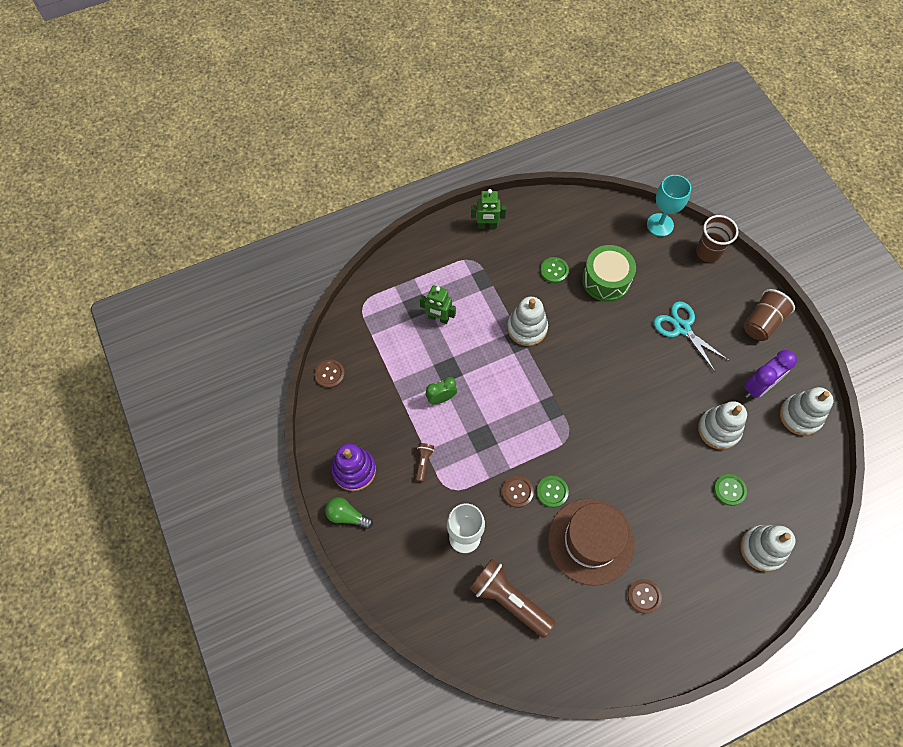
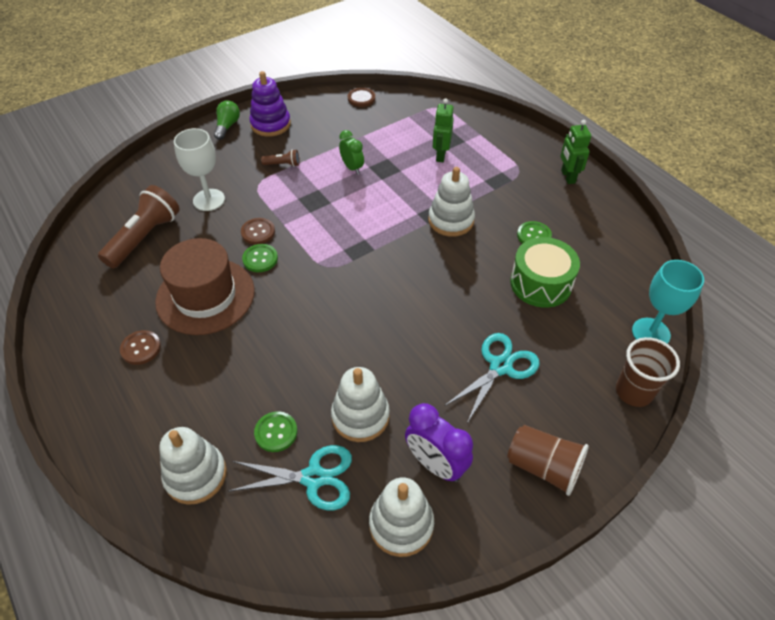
camera: 80 degrees right, 15 degrees down
none -> turquoise scissors [229,445,352,510]

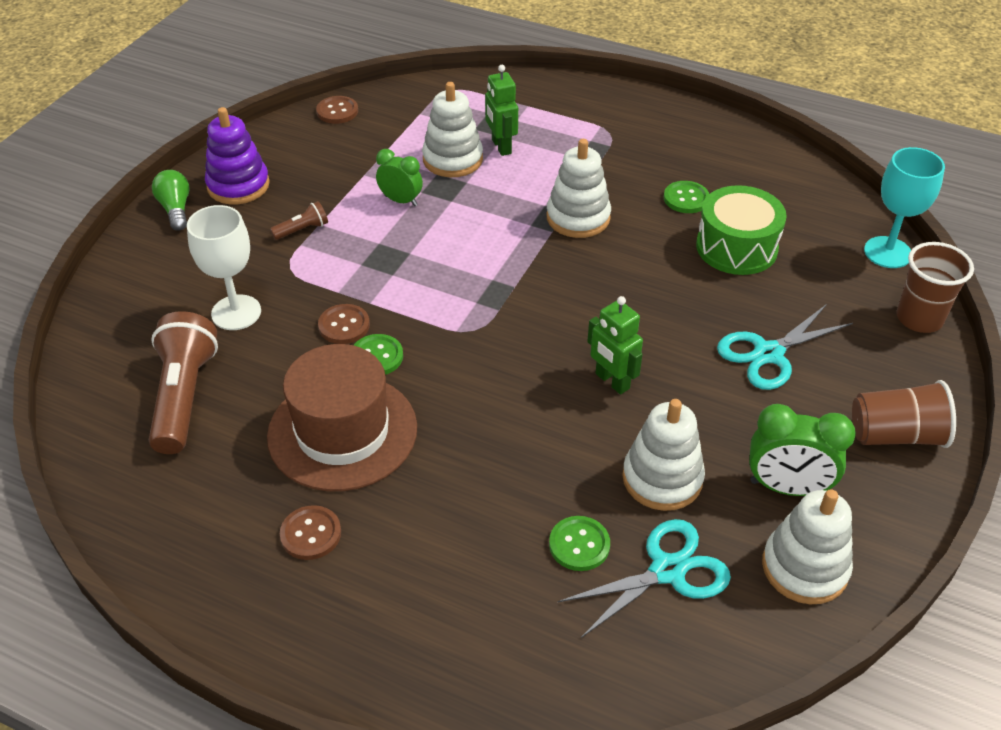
camera: 30 degrees left, 5 degrees down
white stacking toy [159,427,227,505] -> white stacking toy moved to [422,82,483,177]
purple clock [405,403,473,482] -> green clock [749,404,856,496]
turquoise scissors [444,333,540,423] -> turquoise scissors turned 135 degrees counterclockwise [717,304,853,390]
green robot [560,120,591,184] -> green robot moved to [587,296,643,395]

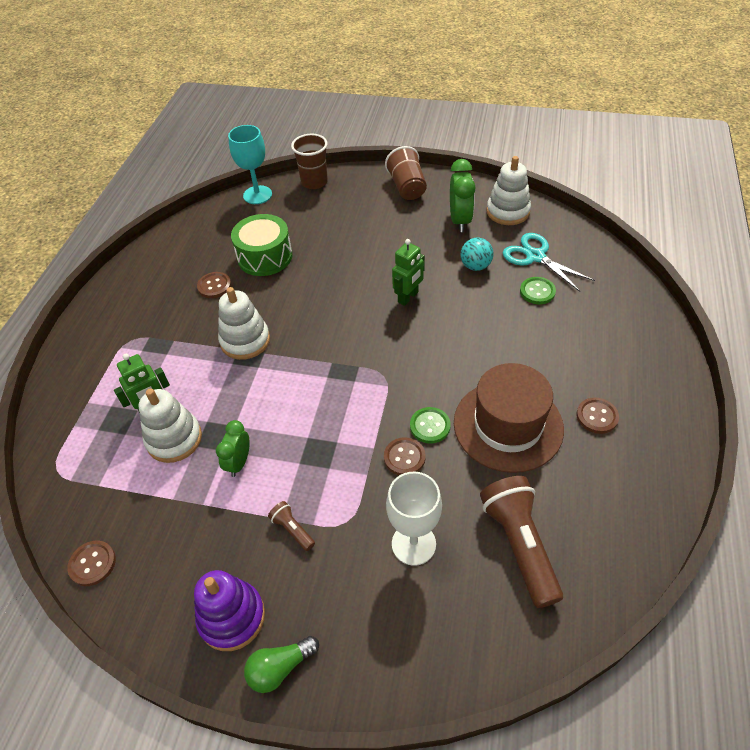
camera: 100 degrees left, 5 degrees up
brown flashlight [149,311,218,454] -> brown flashlight turned 90 degrees clockwise [480,476,563,608]
white stacking toy [622,399,705,511] -> turquoise ball [460,238,494,271]
green button [664,181,709,213] -> brown button [197,272,231,298]
turquoise scissors [717,304,853,390] -> none

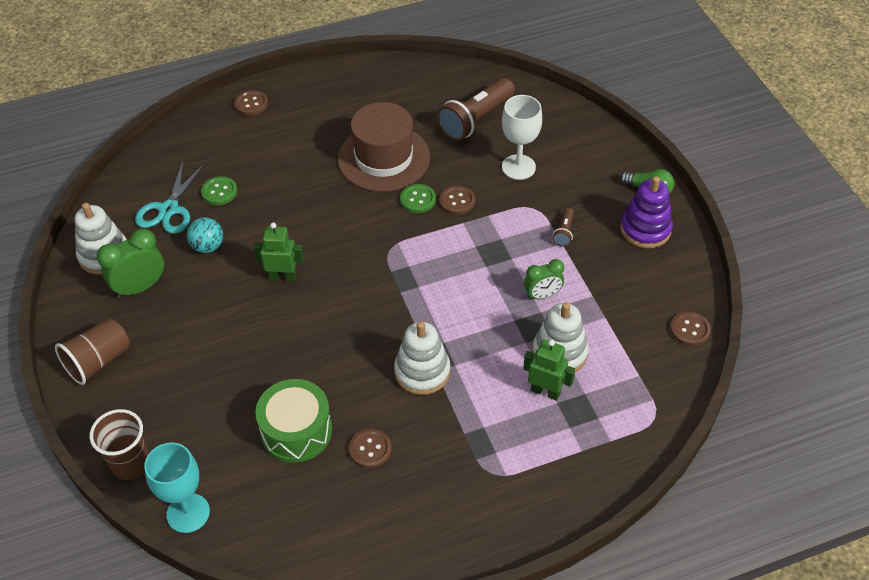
camera: 125 degrees left, 0 degrees up
brown button [576,398,619,434] -> brown button moved to [234,90,268,116]

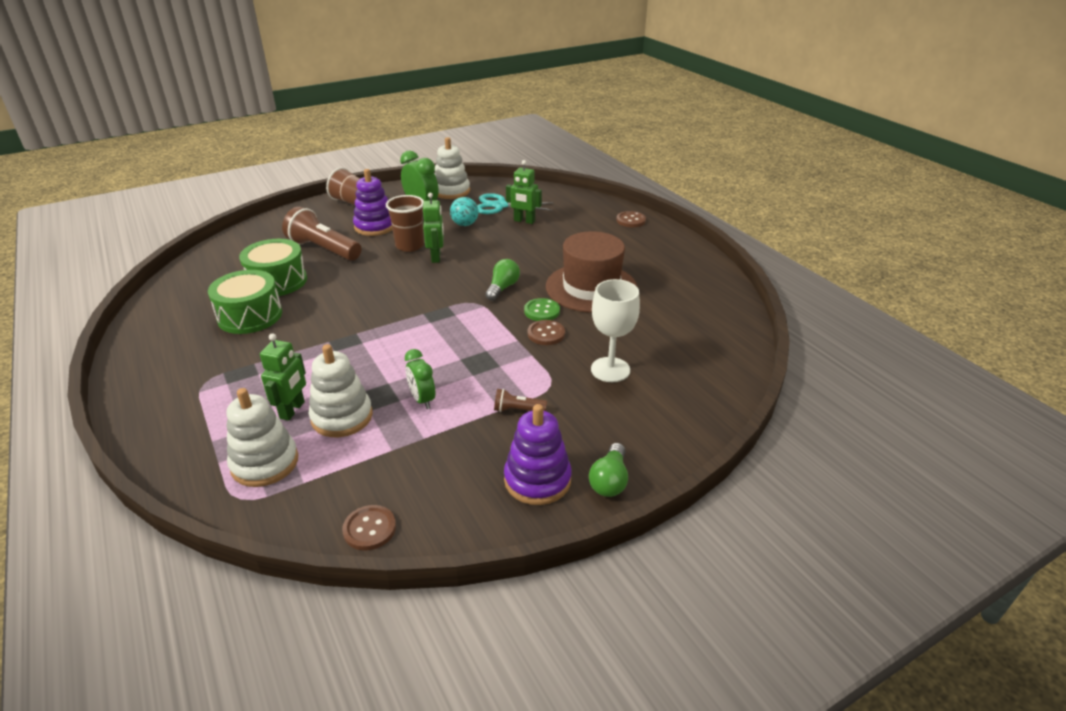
camera: 80 degrees right, 15 degrees down
brown cup [89,409,149,480] -> brown cup moved to [386,195,424,252]
turquoise goblet [144,442,210,533] -> none
green button [201,176,237,205] -> green robot [506,160,542,224]
brown button [349,429,392,468] -> green drum [208,270,282,334]
white stacking toy [394,321,450,395] -> white stacking toy moved to [226,388,298,487]
brown flashlight [437,78,515,141] -> brown flashlight moved to [282,207,362,261]
none -> purple stacking toy [353,169,393,236]
none -> green light bulb [485,259,520,301]

